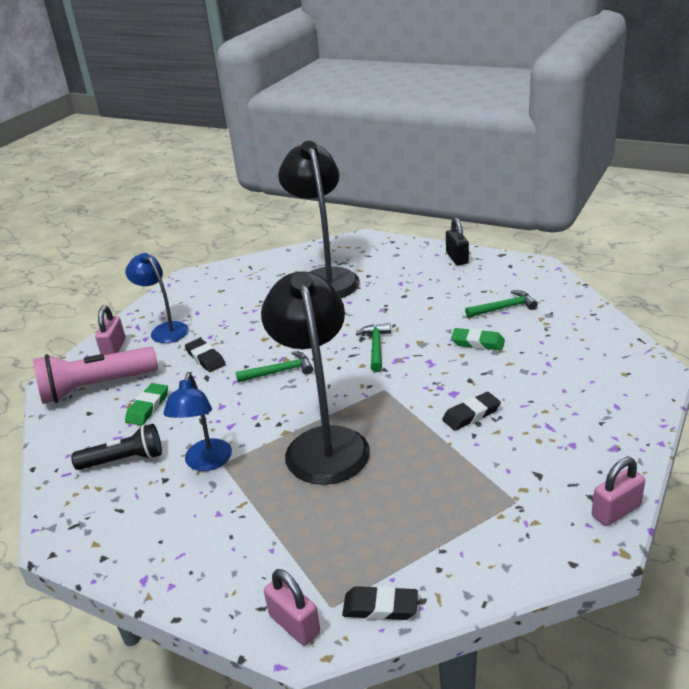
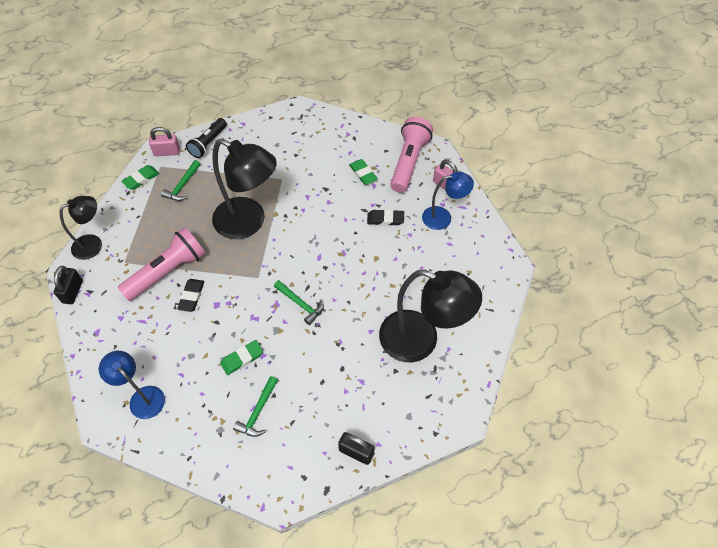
camera: 125 degrees right, 25 degrees up
black flashlight [71,424,162,470] -> black flashlight moved to [186,118,227,158]
blue lamp [163,373,232,471] -> blue lamp moved to [99,351,165,419]
green hammer [236,351,313,382] -> green hammer moved to [161,160,201,201]
black eraser [342,586,418,620] -> green eraser [121,165,160,190]
pink padlock [592,457,645,526] -> black padlock [54,266,83,304]
none -> black lamp [60,196,102,260]
none -> pink flashlight [118,227,205,301]

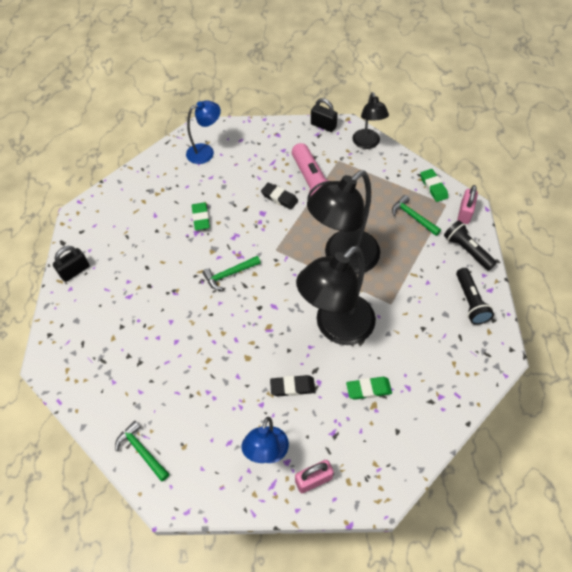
camera: 115 degrees right, 0 degrees up
green hammer [233,376,278,437] -> green hammer moved to [115,420,169,481]
black eraser [367,209,404,226] -> black eraser turned 60 degrees clockwise [270,375,315,396]
black lamp [379,270,482,362] -> black lamp moved to [296,246,376,345]
pink flashlight [391,117,433,193] -> none
none -> black flashlight [456,268,494,325]

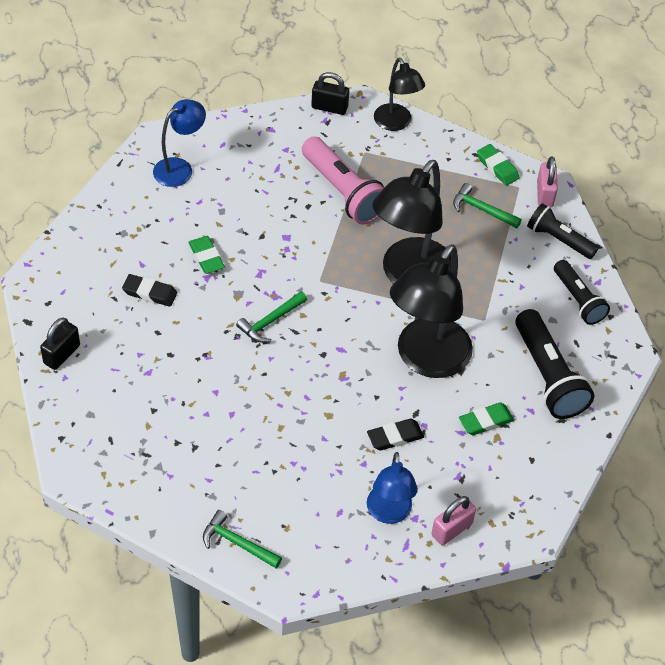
camera: 20 degrees left, 5 degrees down
black eraser [261,183,298,210] -> black eraser moved to [122,274,177,307]
none -> black flashlight [515,309,594,419]

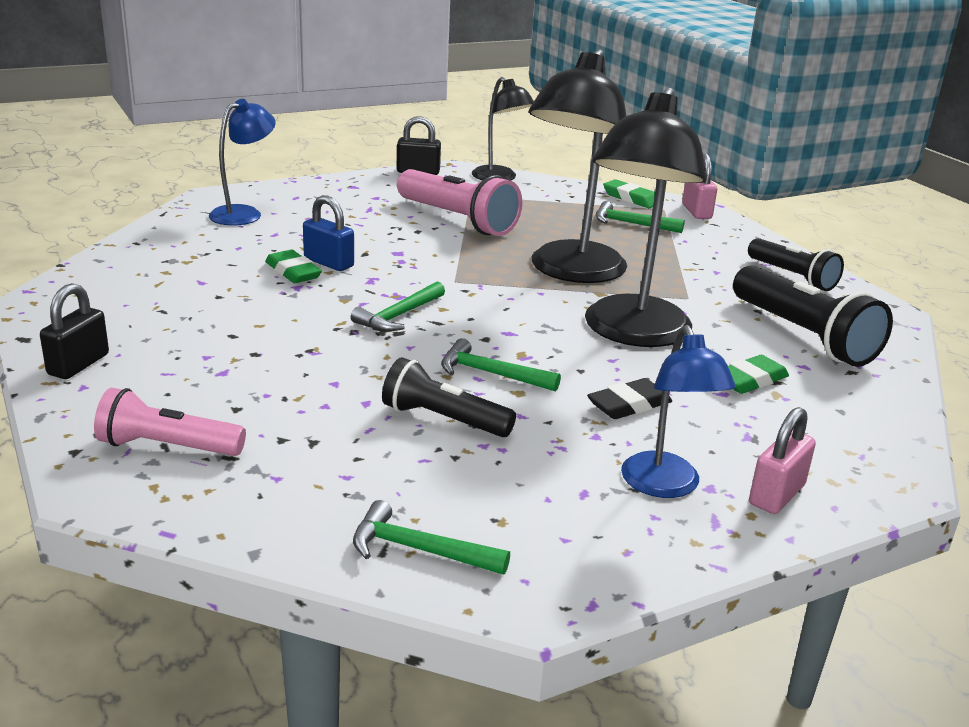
camera: 10 degrees left, 25 degrees down
black eraser [122,274,177,307] -> none
black flashlight [527,203,599,259] -> black flashlight moved to [382,357,516,437]
none -> pink flashlight [94,388,246,456]
none -> blue padlock [303,195,354,271]
none -> green hammer [441,338,561,392]

